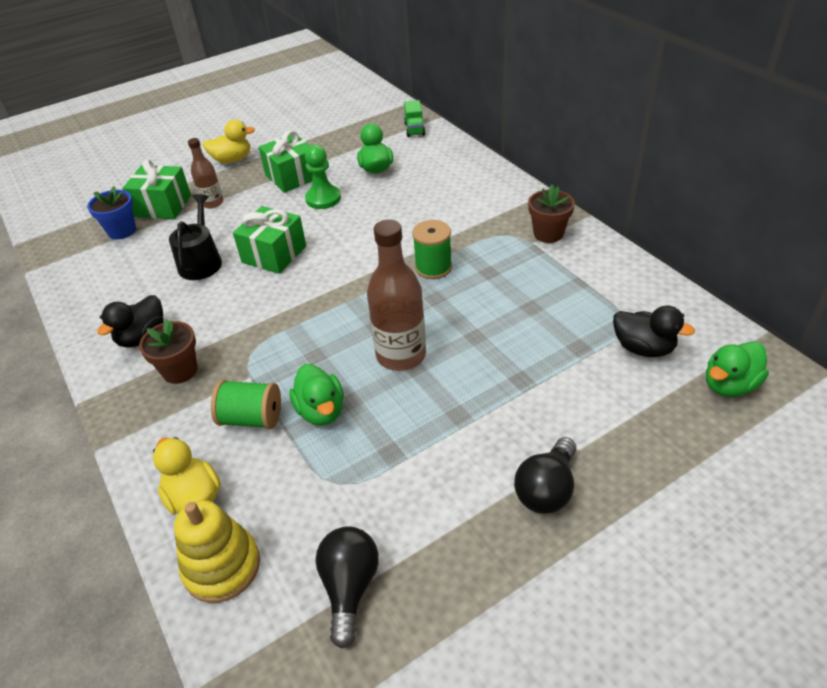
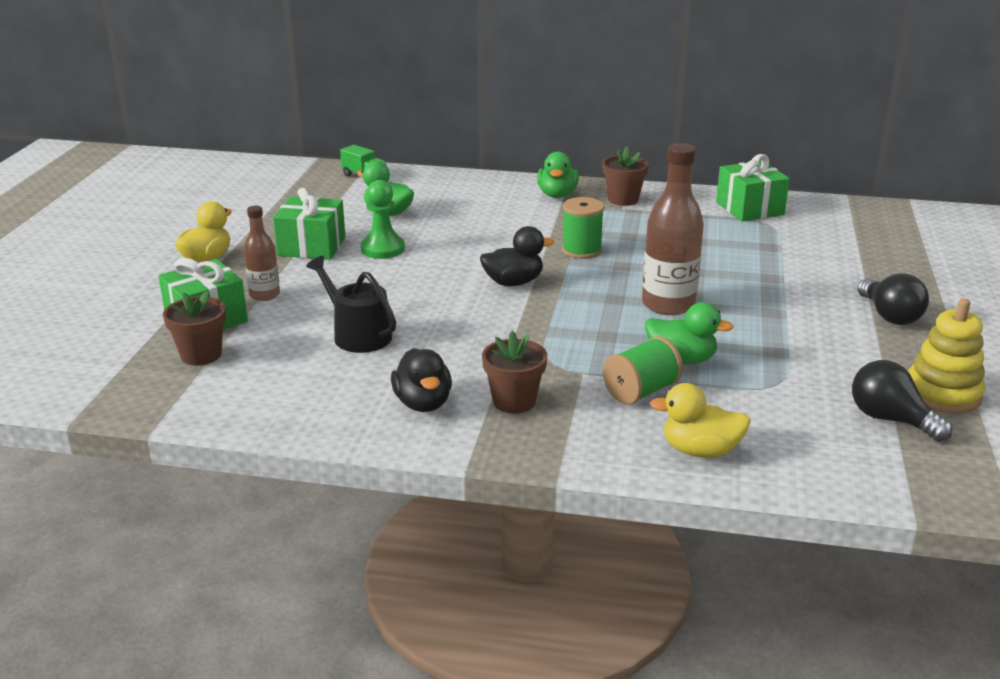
camera: 50 degrees left, 15 degrees down
blue flower pot [87,186,136,239] -> brown flower pot [163,291,226,366]
yellow stacking toy [174,500,260,603] -> yellow stacking toy moved to [908,298,985,414]
green gift [233,206,306,274] -> green gift moved to [716,154,790,221]
black duck [613,306,695,357] -> black duck moved to [480,226,554,286]
green duck [706,341,769,397] -> green duck moved to [537,152,579,198]

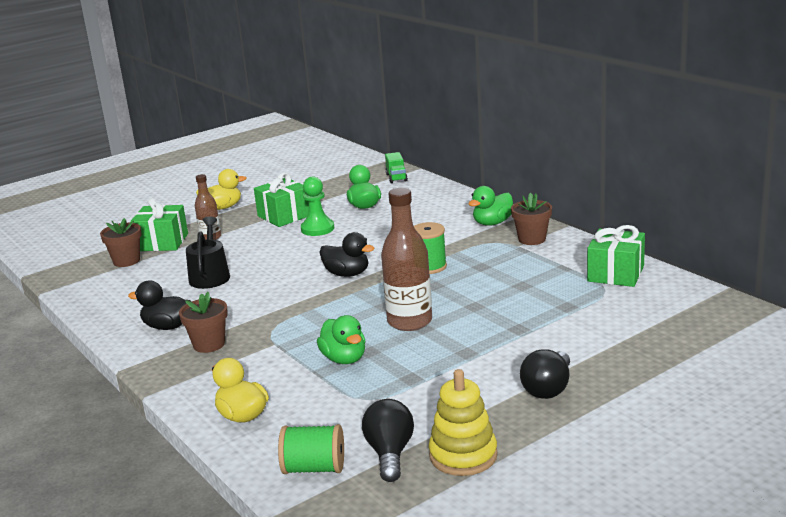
camera: 45 degrees right, 5 degrees down
black duck [391,348,452,412] -> black duck turned 75 degrees clockwise [128,281,191,330]
green spool [603,336,683,404] -> green spool moved to [278,424,344,474]

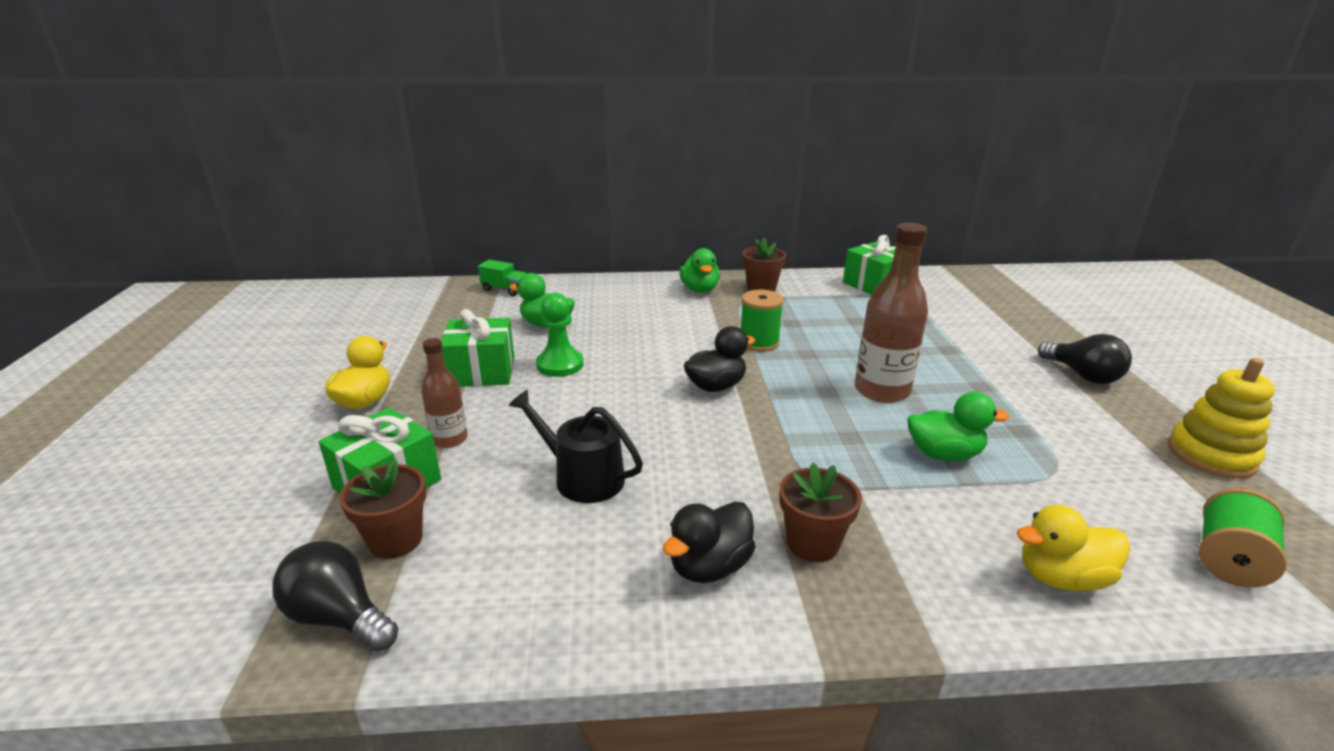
camera: 60 degrees left, 5 degrees up
black light bulb [362,399,414,482] -> black light bulb moved to [272,541,398,652]

